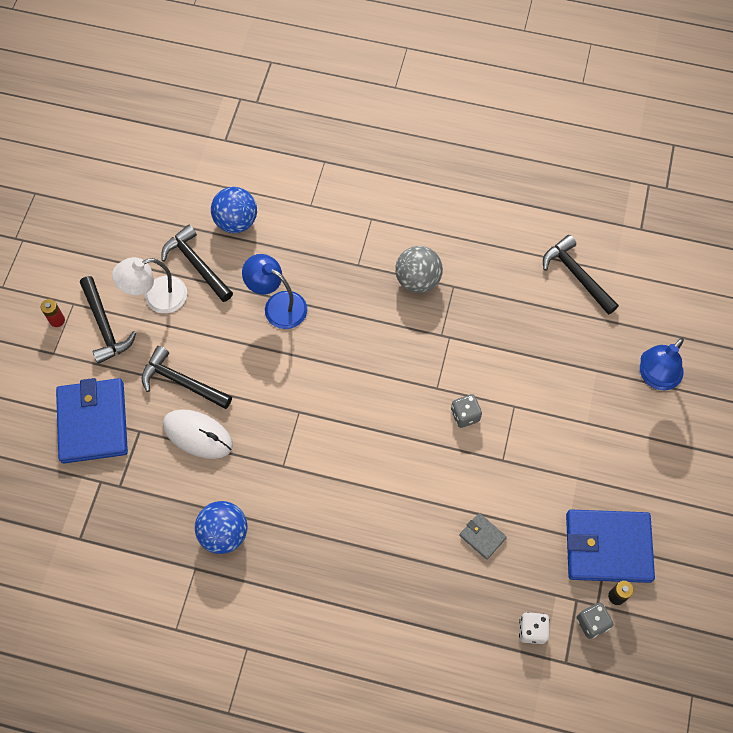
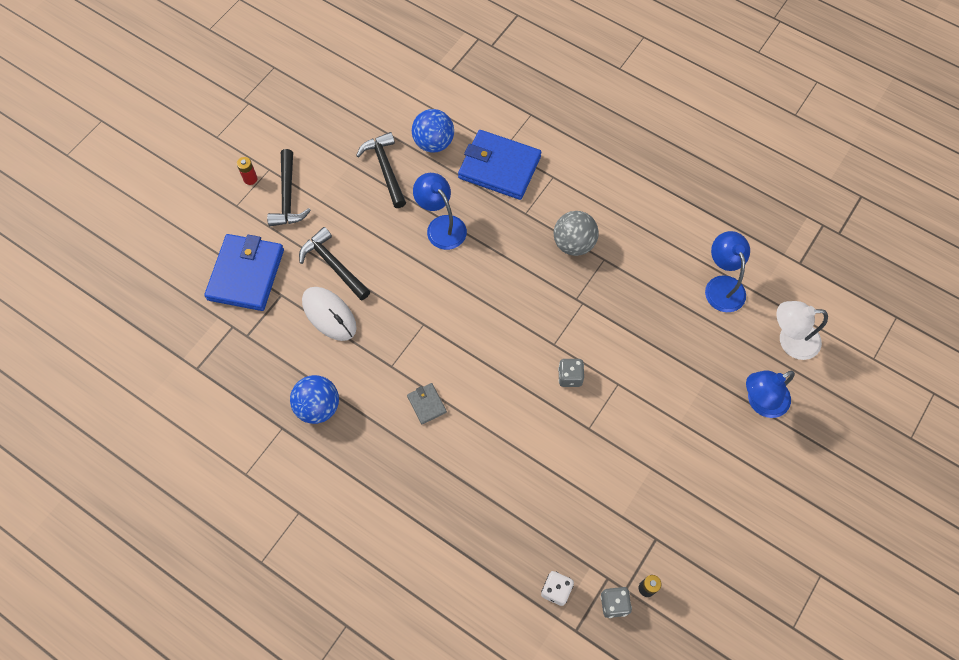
camera: 20 degrees right, 0 degrees up
white lamp [112,257,187,313] -> white lamp moved to [776,301,828,360]
grey wallet [459,513,507,560] -> grey wallet moved to [407,383,447,424]
black hammer [543,235,619,315] -> blue lamp [705,231,750,312]
blue wallet [566,509,655,583] -> blue wallet moved to [458,130,541,200]

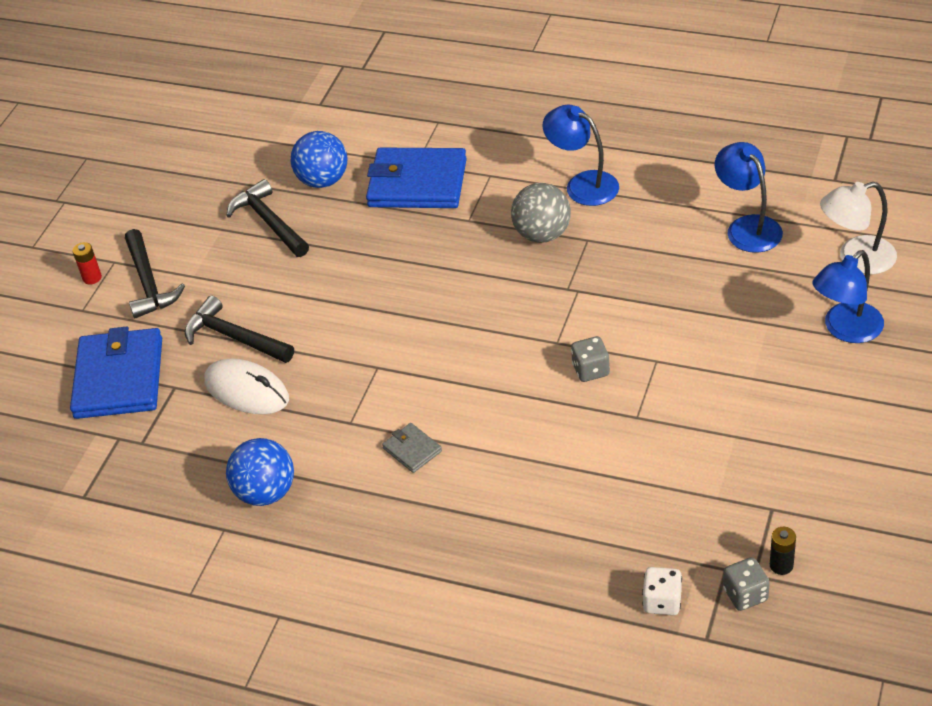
camera: 10 degrees left, 20 degrees down
blue lamp [413,173,467,250] -> blue lamp moved to [542,105,619,206]

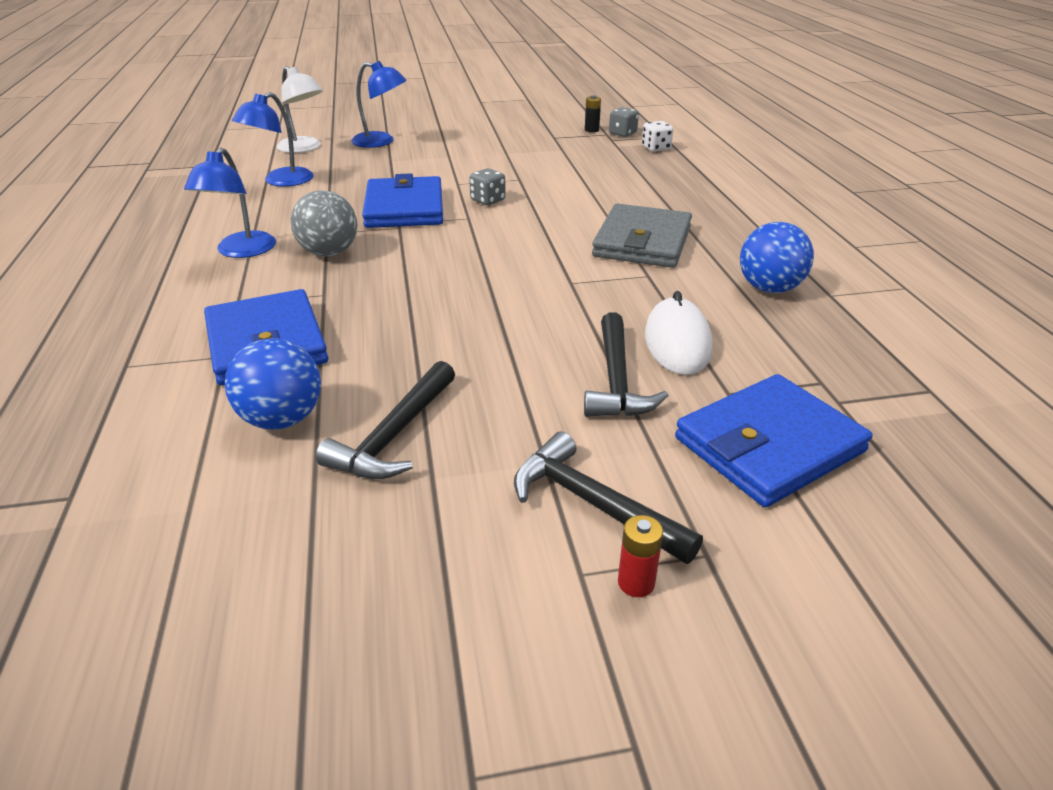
camera: 125 degrees left, 10 degrees down
black hammer [125,229,185,319] -> black hammer turned 90 degrees counterclockwise [514,431,703,564]
grey wallet [382,423,442,473] -> grey wallet [592,203,692,268], size x2.24
none -> blue wallet [362,173,443,228]

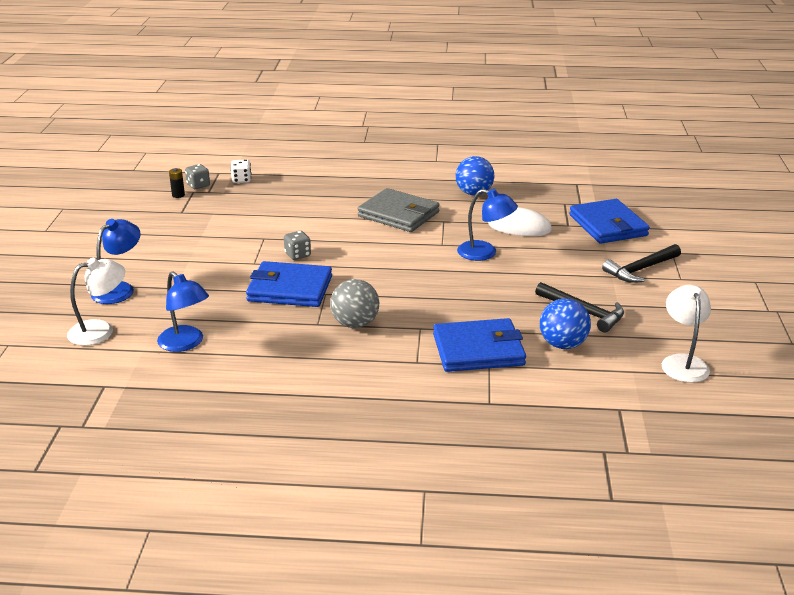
camera: 75 degrees left, 5 degrees down
blue lamp [184,148,276,258] -> blue lamp moved to [457,189,518,261]
black hammer [584,312,669,417] -> none
red battery [618,515,663,597] -> none
none -> white lamp [662,285,711,383]

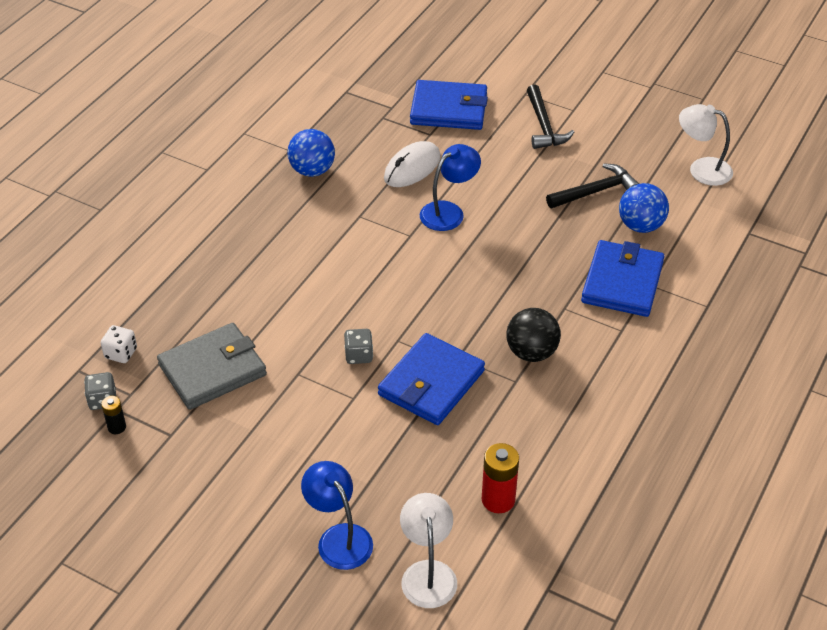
camera: 65 degrees left, 15 degrees up
blue lamp [157,271,209,352] -> red battery [482,443,519,513]
grey ball [330,279,379,328] -> black ball [506,308,561,362]
grey wallet [358,188,440,232] -> grey wallet moved to [157,323,267,410]

